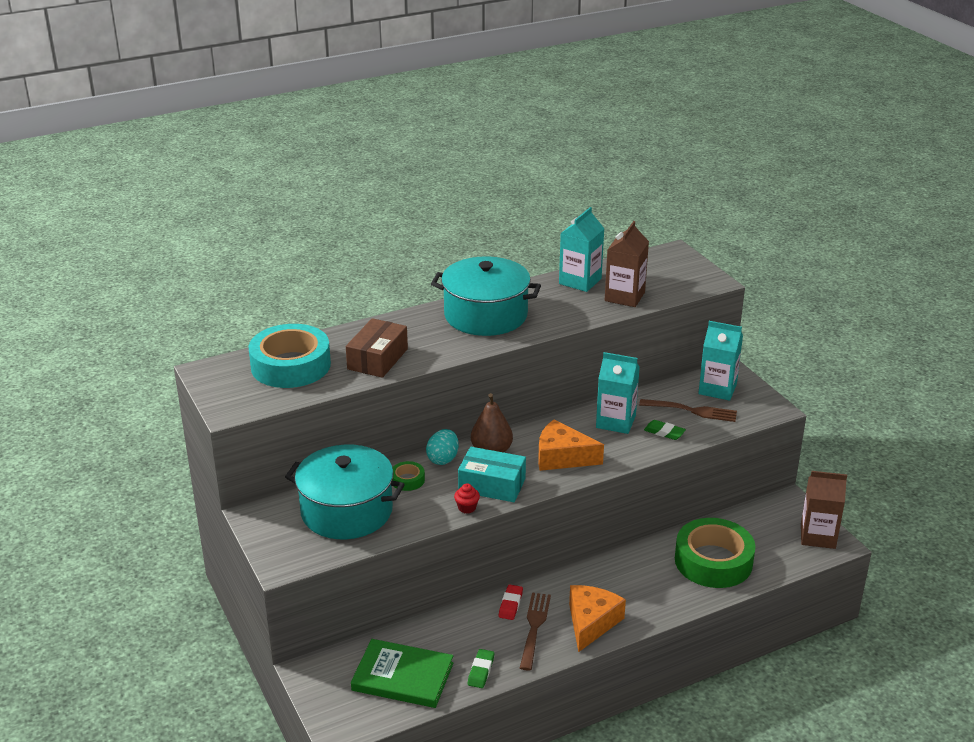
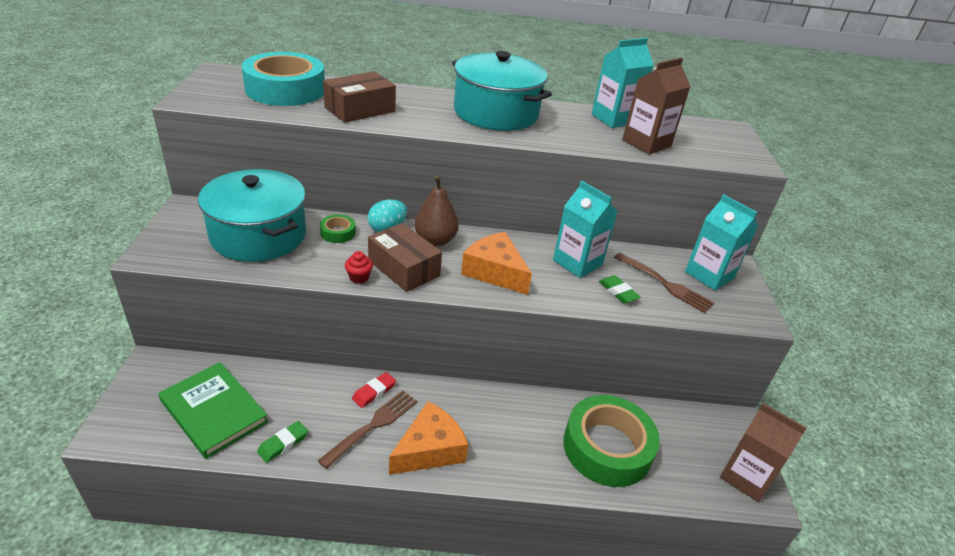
camera: 25 degrees right, 5 degrees up
turquoise box [458,447,526,502] -> brown box [368,223,442,292]

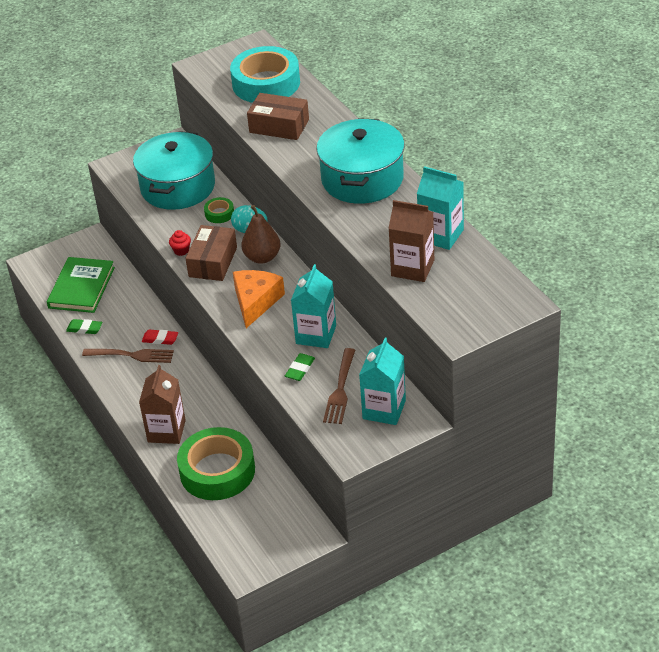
camera: 65 degrees right, 5 degrees up
orange cheese [389,401,468,475] -> none
brown carton [720,403,807,502] -> brown carton moved to [139,365,186,444]

